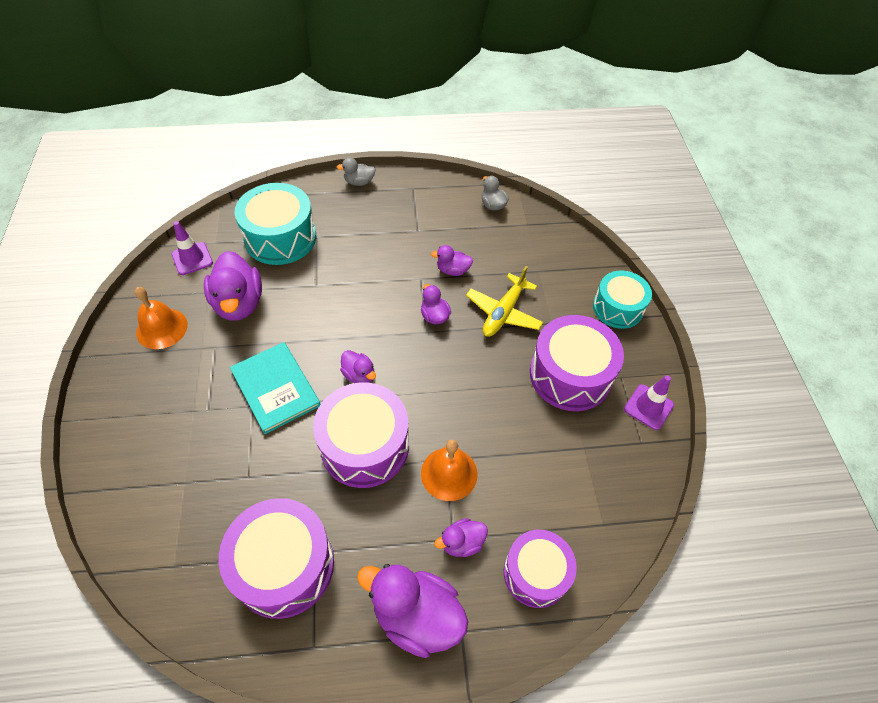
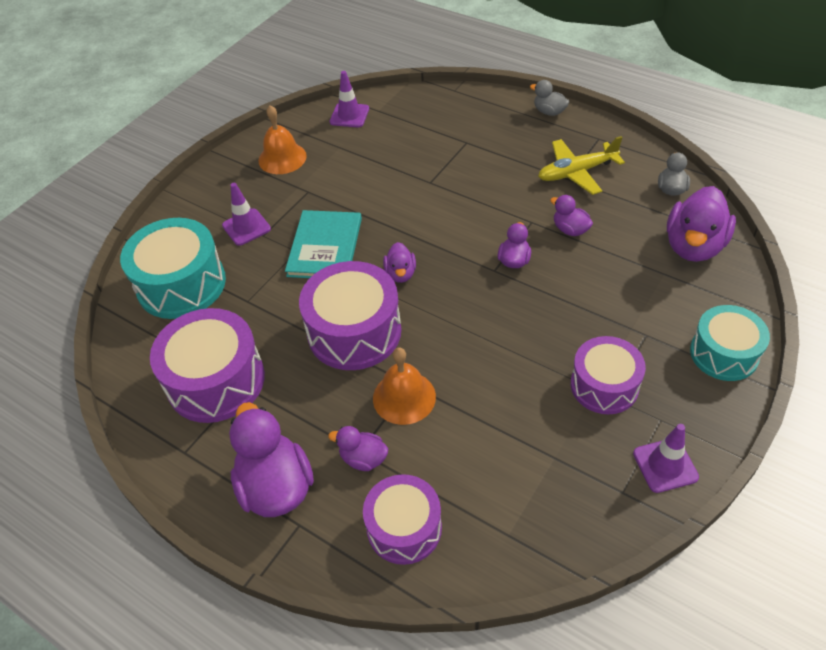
camera: 45 degrees right, 5 degrees down
purple duck [204,251,262,320] -> purple duck moved to [667,186,736,262]
turquoise drum [234,183,316,265] -> turquoise drum moved to [120,218,226,319]
yellow plane [466,266,543,337] -> yellow plane moved to [538,136,625,195]
purple drum [530,315,624,411] -> purple drum [571,336,646,414], size x0.66
none -> purple traffic cone [222,183,271,246]

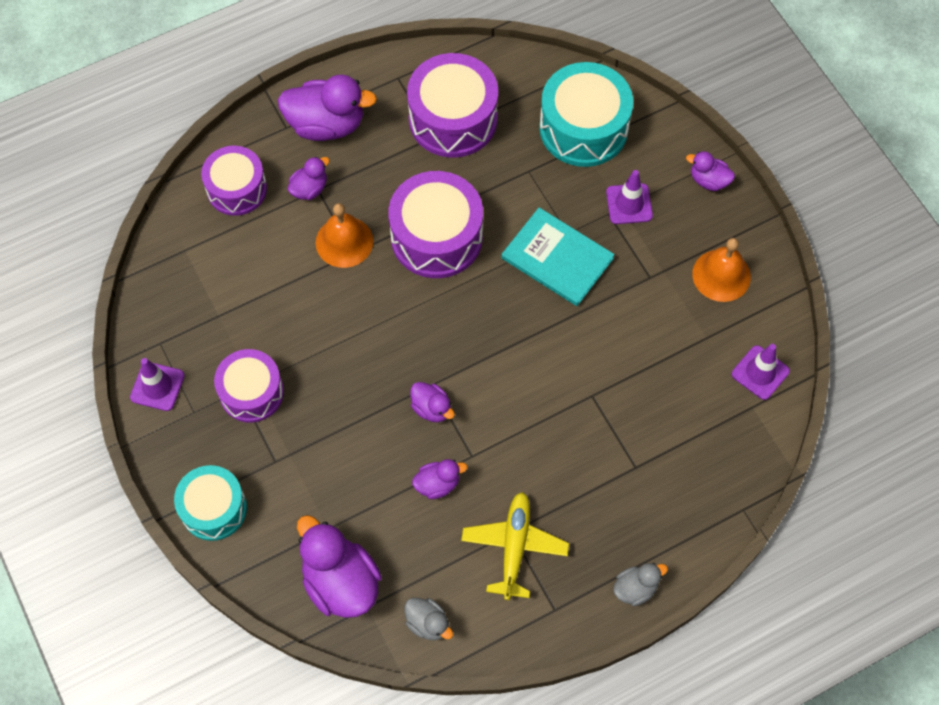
camera: 115 degrees right, 15 degrees up
purple duck [383,242,416,283] -> purple duck moved to [686,151,735,191]

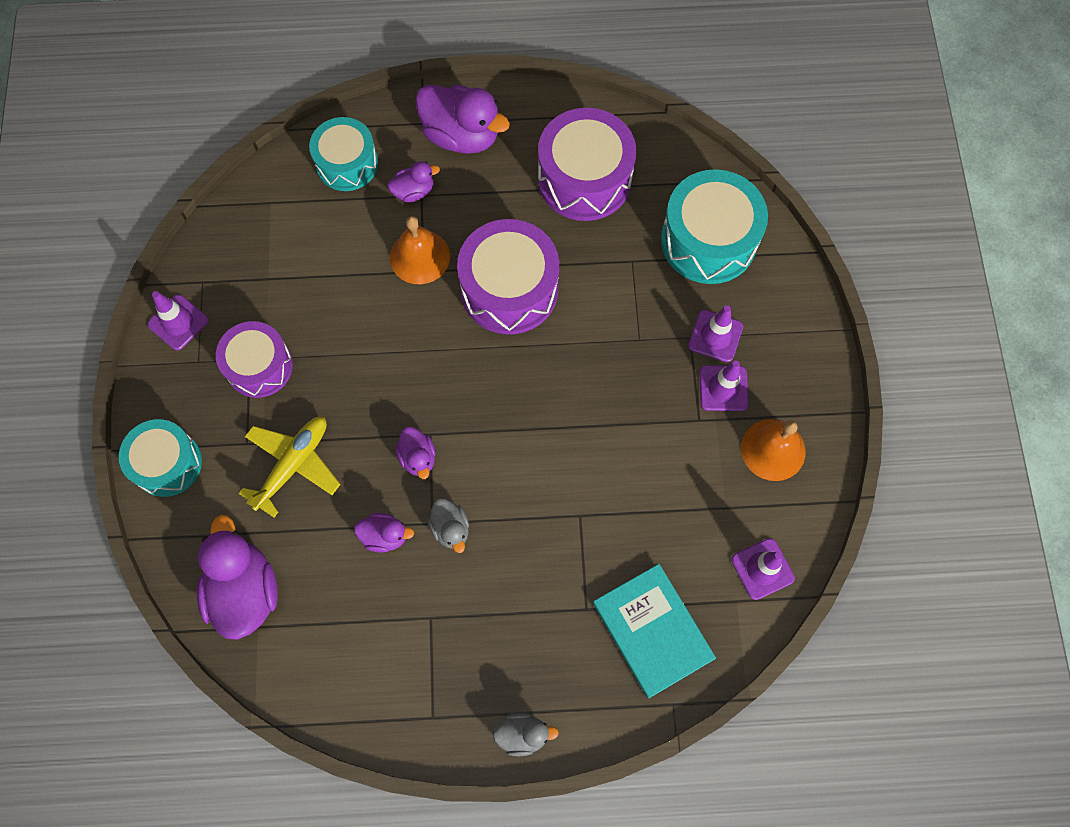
camera: 25 degrees right, 5 degrees up
purple drum [201,146,267,216] -> turquoise drum [309,117,378,191]
grey duck [405,598,453,640] -> grey duck moved to [428,498,469,553]
yellow plane [461,492,569,600] -> yellow plane moved to [239,417,341,518]
turquoise book [501,207,614,306] -> turquoise book moved to [593,564,716,698]
purple duck [686,151,735,191] -> none
none -> purple traffic cone [699,360,748,411]

